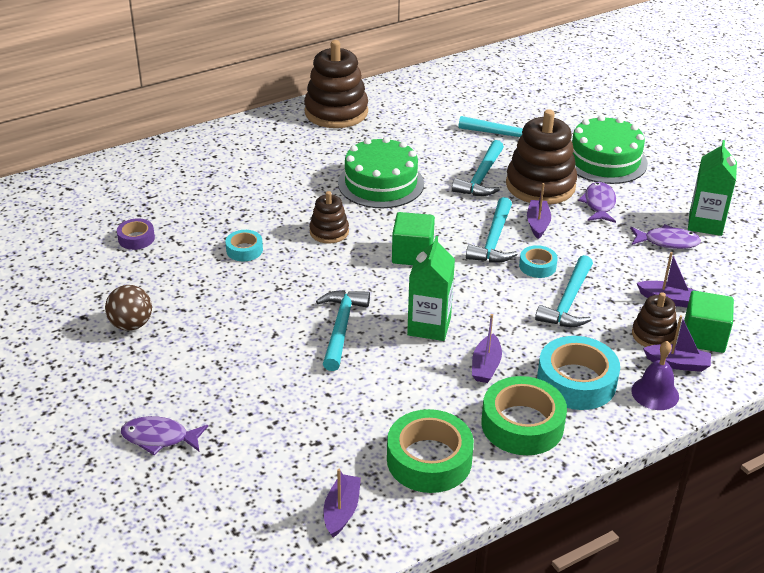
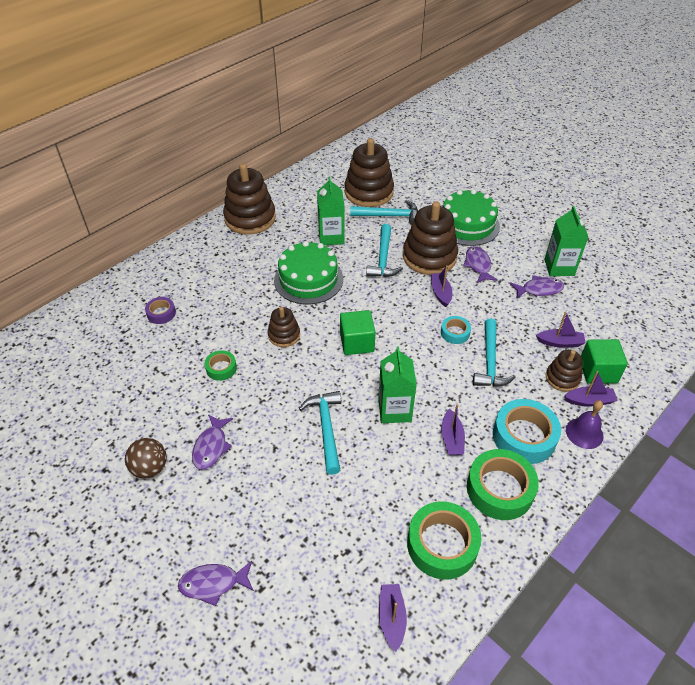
camera: 15 degrees left, 10 degrees up
purple tape [117,218,155,250] -> purple tape moved to [145,297,176,324]
turquoise tape [225,230,263,261] -> green tape [205,350,237,381]
turquoise hammer [466,197,518,262] -> none
none -> purple fish [192,414,233,470]
none -> green carton [317,177,345,245]
none -> brown stacking toy [345,138,394,207]

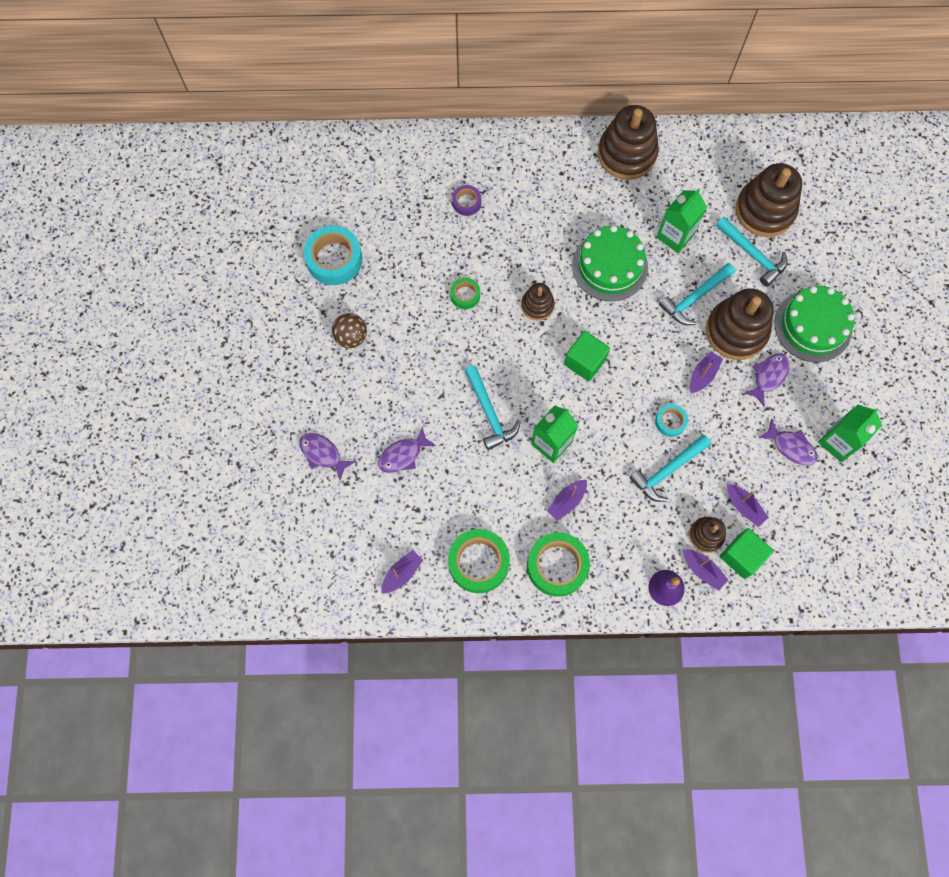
camera: 45 degrees right, 25 degrees up
purple fish [192,414,233,470] -> purple fish moved to [378,427,436,473]
turquoise hammer [299,391,341,475] -> turquoise hammer turned 120 degrees clockwise [465,365,521,450]
turquoise tape [493,399,561,464] -> turquoise tape moved to [304,226,362,285]

